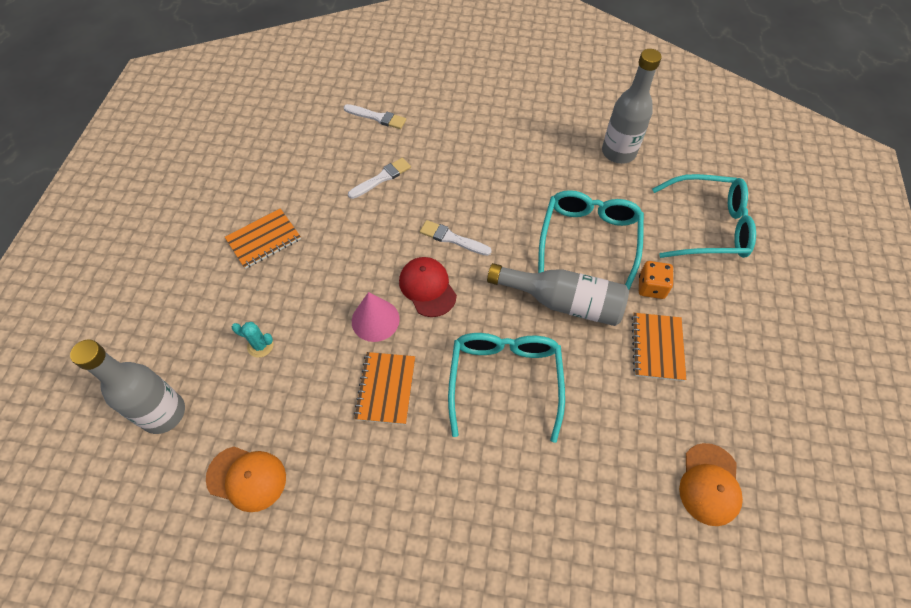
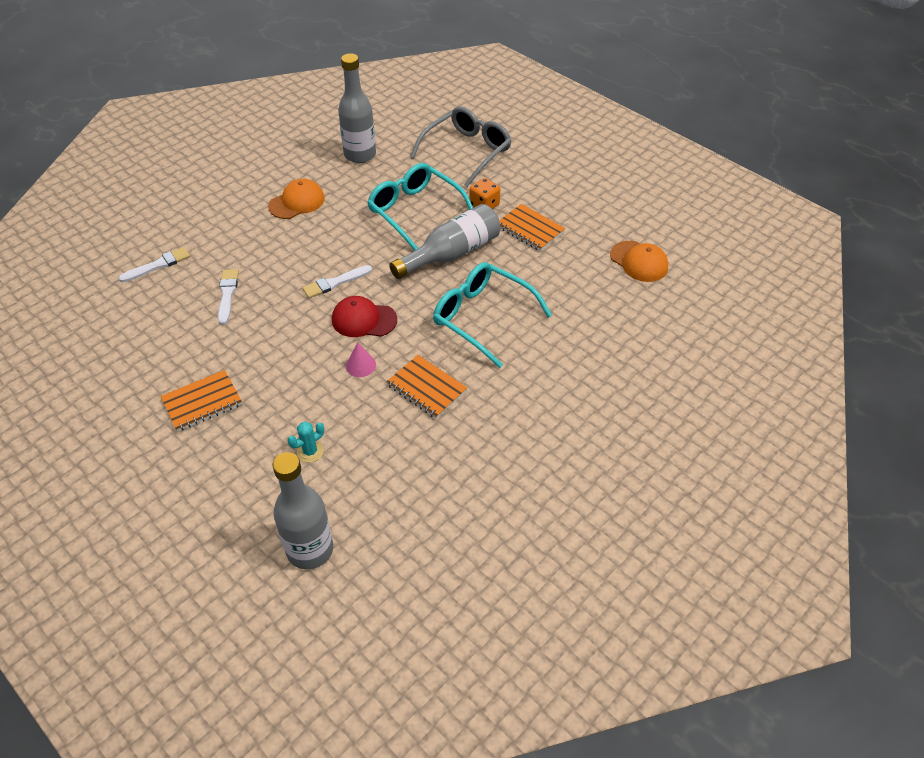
camera: 55 degrees left, 10 degrees down
orange cap [206,447,286,512] -> orange cap moved to [268,179,325,219]
orange notebook [225,208,301,269] -> orange notebook turned 60 degrees clockwise [161,370,242,432]
pink cone [352,292,400,342] -> pink cone [346,342,376,377], size x0.65
turquoise glasses [652,174,756,258] -> grey glasses [410,106,512,187]

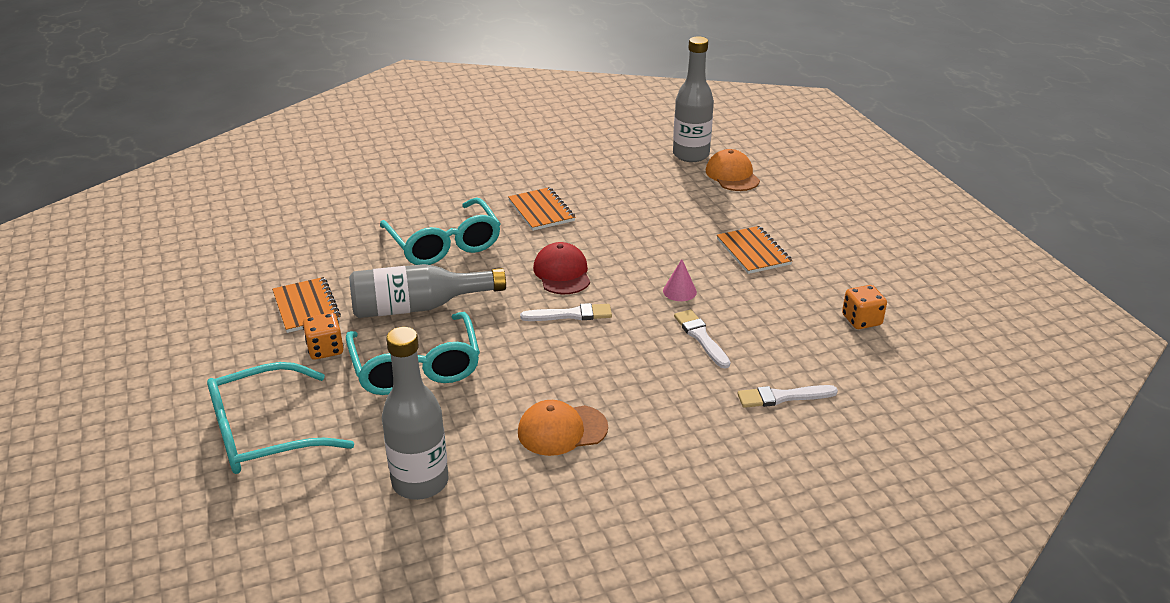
camera: 155 degrees left, 15 degrees down
orange notebook [161,370,242,432] -> orange notebook turned 75 degrees clockwise [717,226,793,274]
white brush [218,269,239,325] -> white brush turned 135 degrees clockwise [674,309,730,368]
turquoise cactus [288,422,324,463] -> none
red cap [332,296,397,337] -> red cap turned 135 degrees counterclockwise [533,242,590,294]
pink cone [346,342,376,377] -> pink cone moved to [663,259,697,301]
grey glasses [410,106,512,187] -> turquoise glasses [207,362,354,474]
orange cap [610,241,669,282] -> orange cap moved to [706,149,760,191]
none -> orange dice [842,285,887,329]

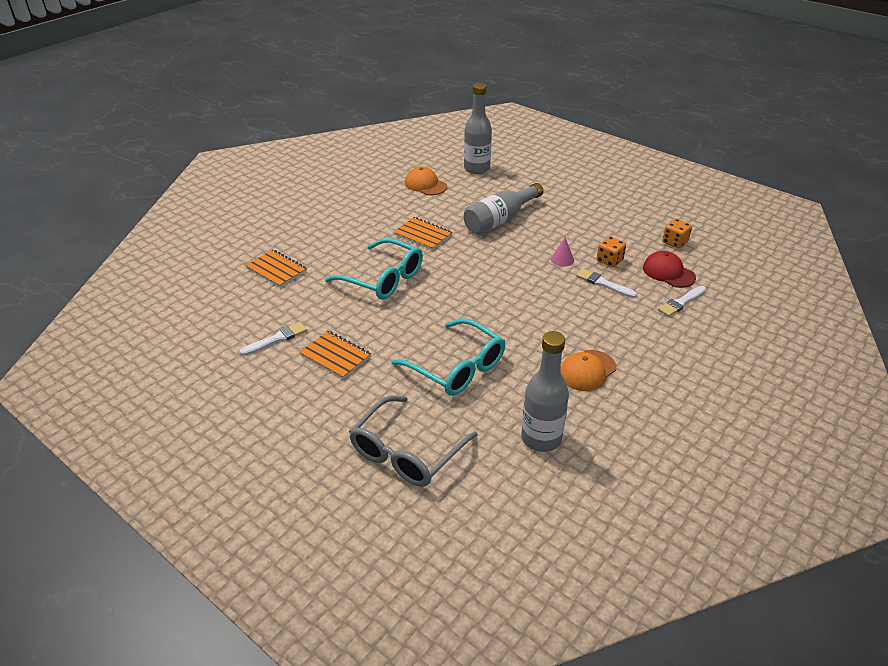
camera: 30 degrees left, 5 degrees up
turquoise glasses [207,362,354,474] -> grey glasses [349,395,478,487]
orange dice [303,313,344,360] -> orange dice moved to [597,236,626,267]
grey bottle [349,264,506,318] -> grey bottle moved to [464,183,543,235]
white brush [520,303,612,321] -> white brush moved to [240,322,307,356]
red cap [533,242,590,294] -> red cap moved to [643,251,696,288]
orange cap [706,149,760,191] -> orange cap moved to [405,166,447,195]
orange notebook [717,226,793,274] -> orange notebook moved to [245,250,307,287]

